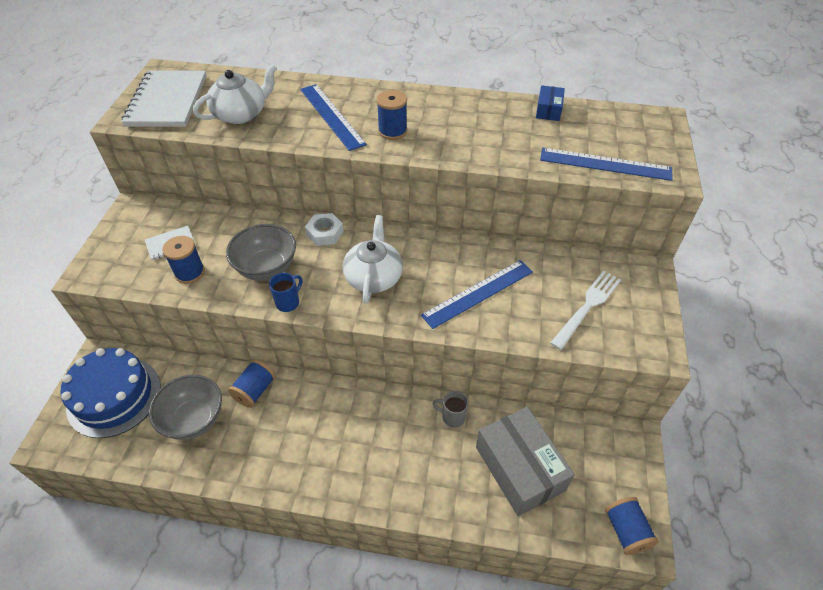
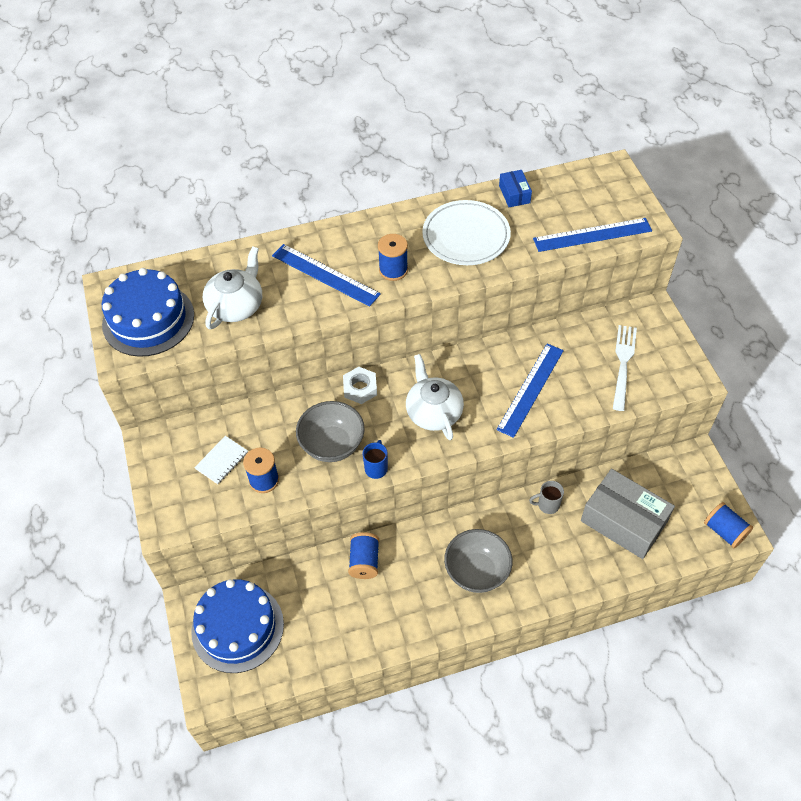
camera: 25 degrees left, 5 degrees up
white notebook [121,70,206,127] -> blue cake [102,268,194,357]
grey bowl [149,374,222,440] -> grey bowl moved to [444,529,512,593]
none -> white plate [422,200,511,265]

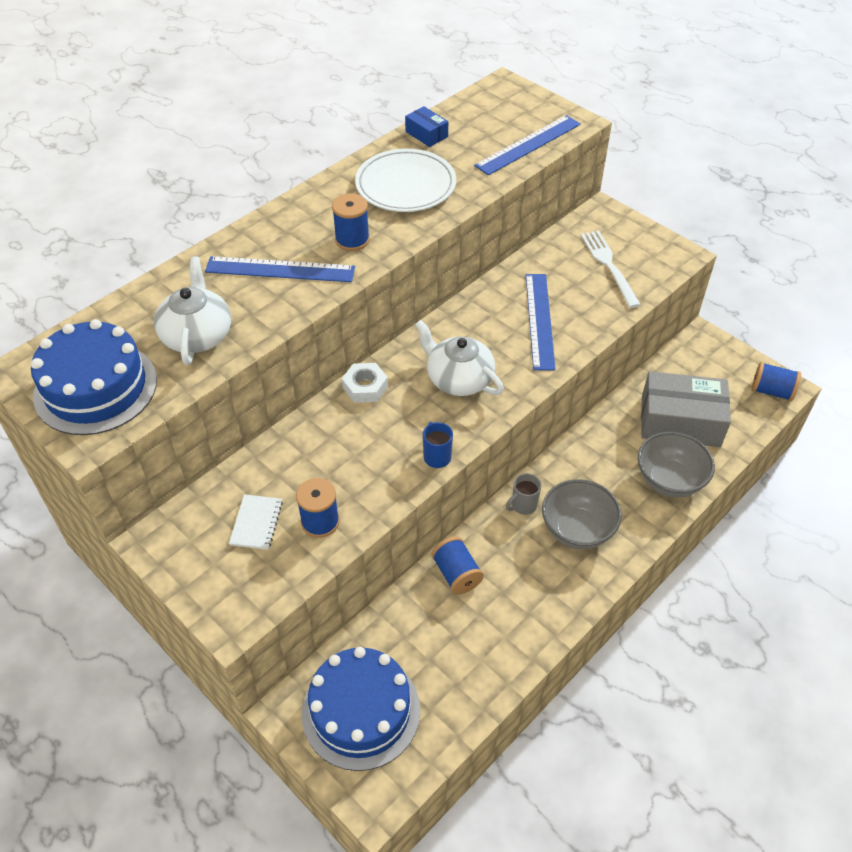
camera: 30 degrees left, 5 degrees down
grey bowl [296,401,365,462] -> grey bowl moved to [638,432,715,498]
grey mug [529,481,564,514] -> grey mug moved to [506,473,541,515]

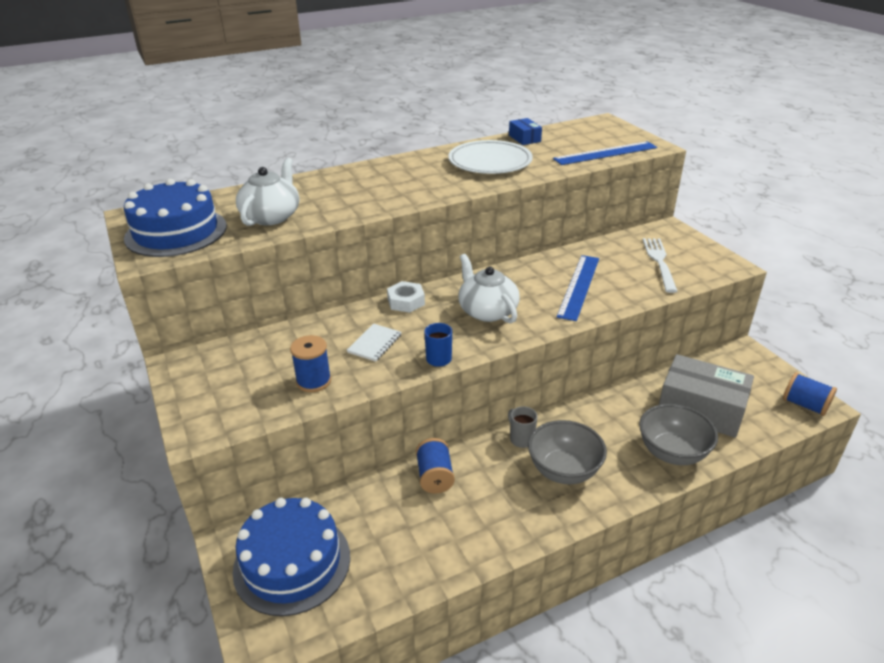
camera: 20 degrees right, 15 degrees down
blue ruler [205,256,355,282] -> none
white notebook [229,494,283,550] -> white notebook moved to [347,324,401,362]
blue spool [332,194,370,251] -> none
grey mug [506,473,541,515] -> grey mug turned 75 degrees clockwise [508,406,538,448]

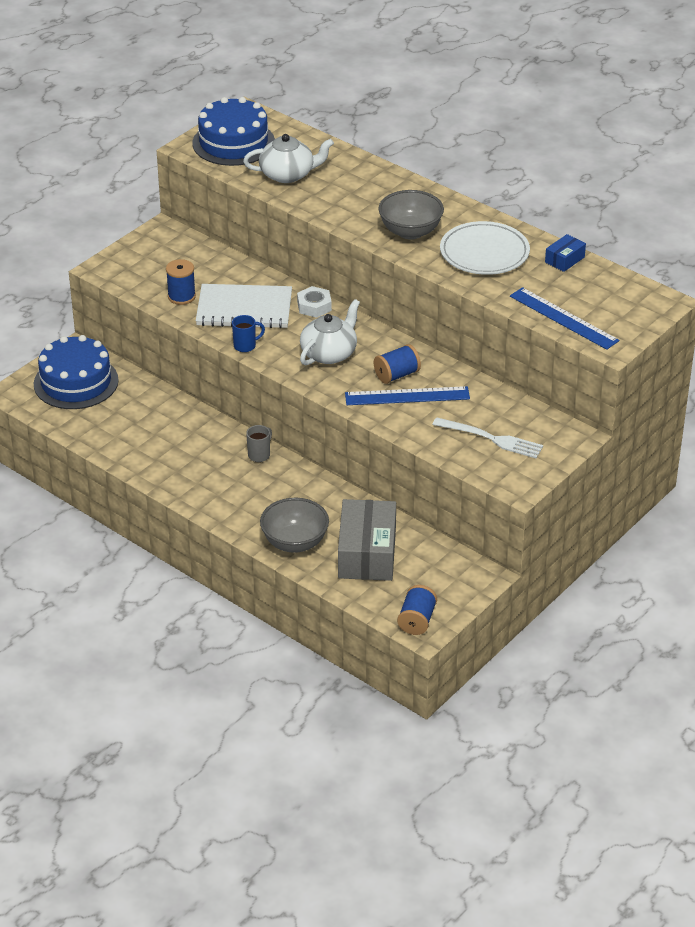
camera: 65 degrees right, 5 degrees up
white notebook [347,324,401,362] -> white notebook [196,284,292,328], size x2.11
blue spool [416,438,455,494] -> blue spool moved to [374,344,421,384]
grey bowl [528,420,607,484] -> grey bowl moved to [378,190,444,240]
white fork [643,238,677,293] -> white fork turned 45 degrees clockwise [432,417,543,458]

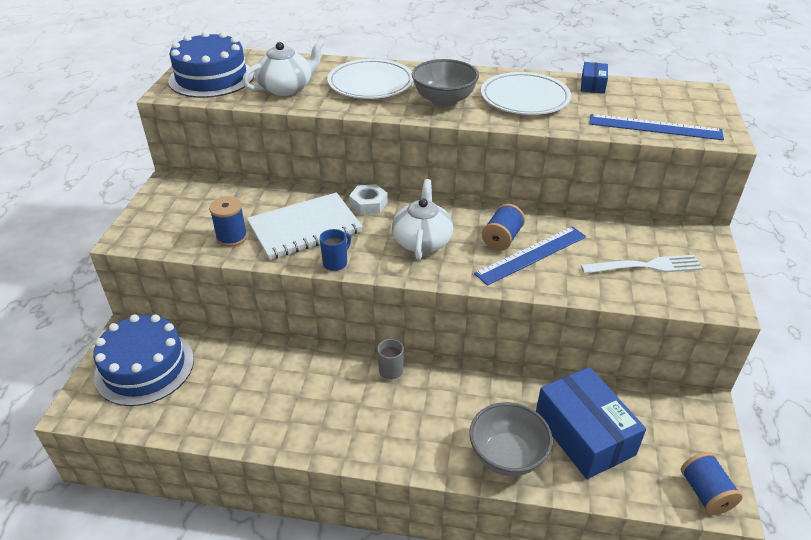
camera: 30 degrees left, 0 degrees up
grey box [338,499,396,581] -> blue box [536,367,646,479]
none -> white plate [327,59,414,99]

